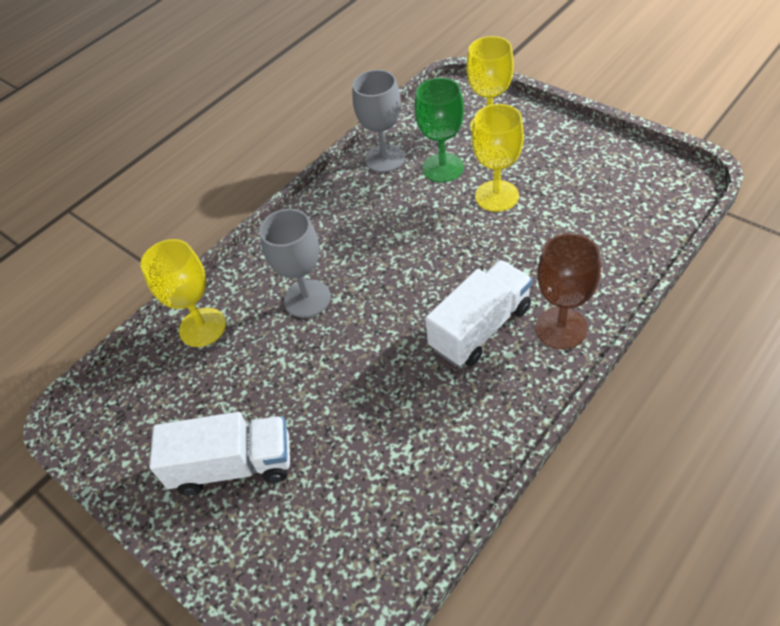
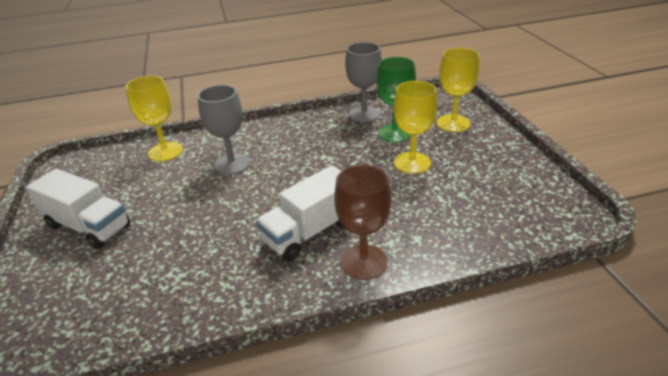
camera: 30 degrees right, 15 degrees down
white truck [425,260,532,366] -> white truck turned 150 degrees clockwise [256,165,344,261]

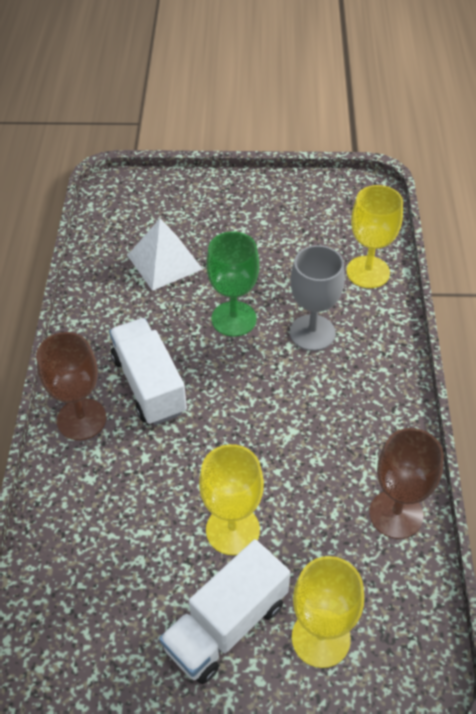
camera: 105 degrees right, 15 degrees up
white truck [26,169,131,249] -> white truck moved to [159,539,290,684]
grey goblet [345,42,382,122] -> brown goblet [369,428,444,539]
green goblet [376,57,416,142] -> green goblet moved to [206,231,259,337]
none -> white pyramid [127,219,203,291]

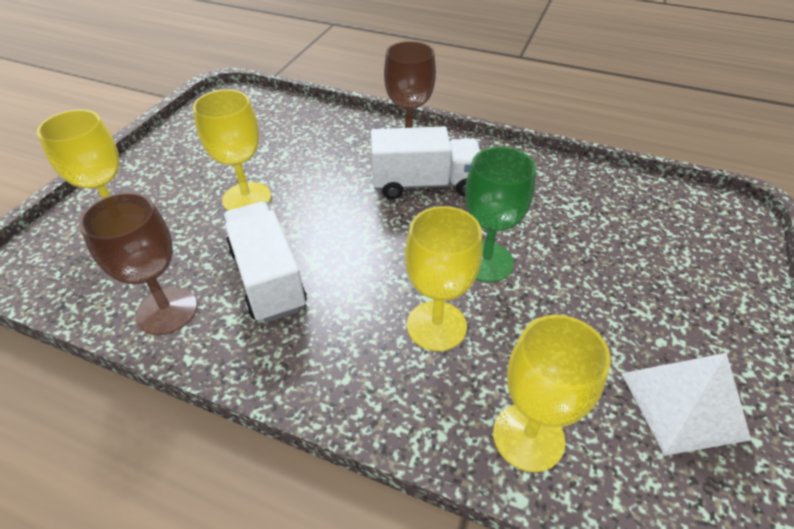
camera: 110 degrees right, 5 degrees down
white pyramid [127,219,203,291] -> white pyramid moved to [621,353,751,456]
white truck [159,539,290,684] -> white truck moved to [223,202,307,323]
grey goblet [290,245,345,351] -> yellow goblet [405,206,482,351]

